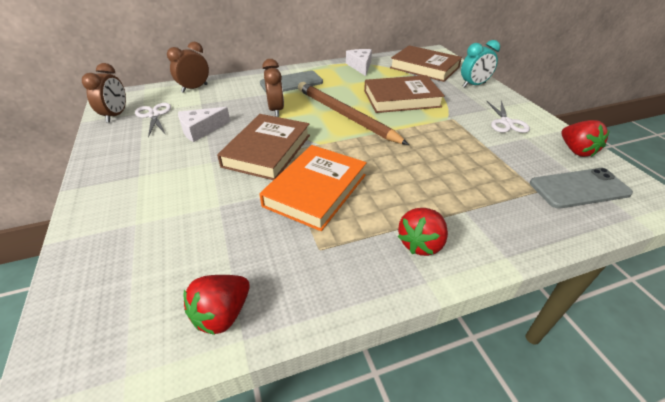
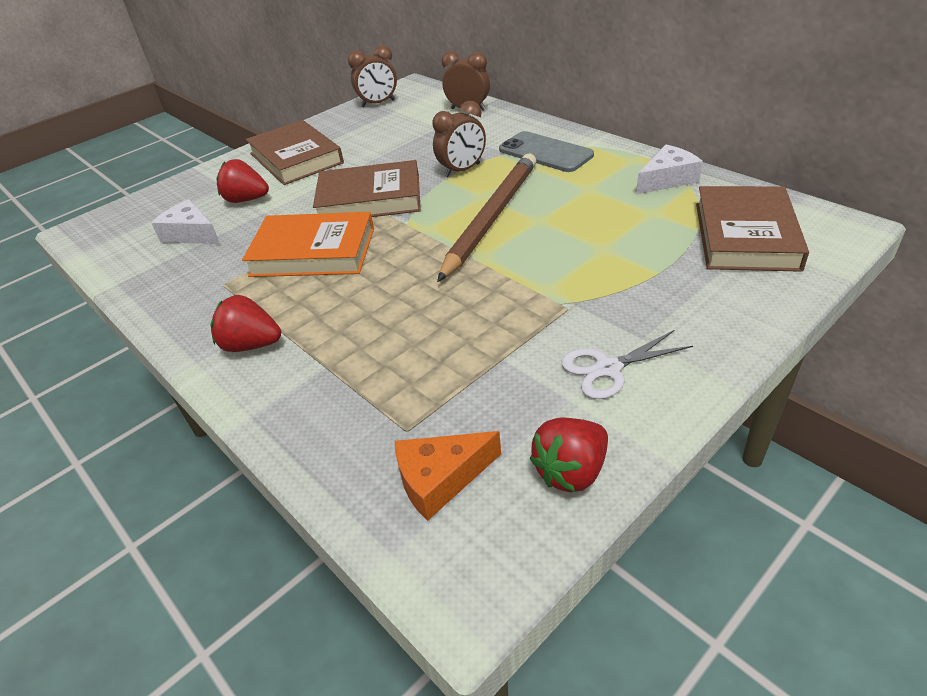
camera: 70 degrees right, 0 degrees up
white scissors [135,103,171,137] -> none
white cheese [178,107,230,142] -> white cheese moved to [152,199,220,244]
red strawberry [184,275,250,335] -> red strawberry moved to [216,159,269,203]
brown book [364,75,445,113] -> brown book moved to [246,120,344,185]
turquoise clock [461,40,500,87] -> none
grey phone [530,168,633,209] -> orange cheese [395,431,501,521]

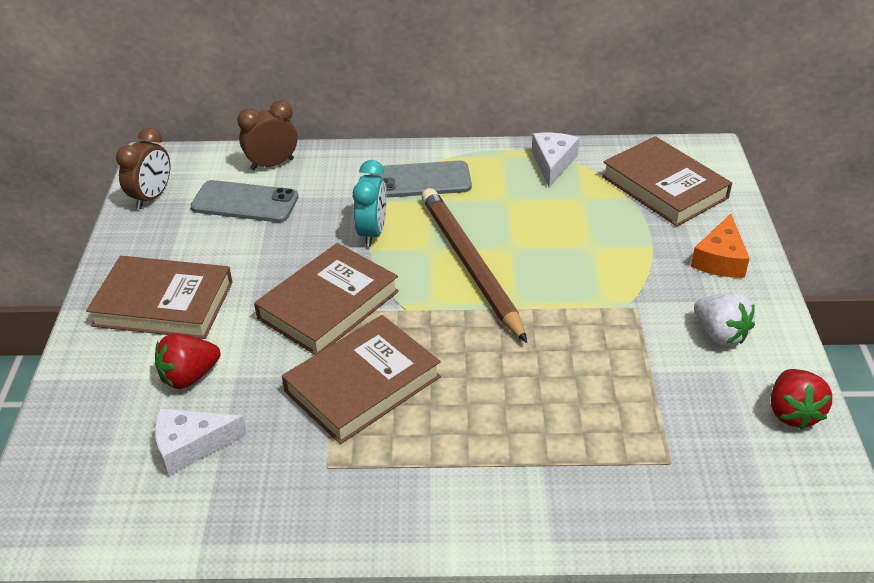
camera: 50 degrees left, 0 degrees up
red strawberry [210,295,281,352] -> none
orange book [242,212,374,277] -> brown book [282,315,441,444]
orange cheese [395,431,501,521] -> orange cheese moved to [691,214,750,278]
brown clock [432,101,486,177] -> turquoise clock [353,160,387,246]
white scissors [562,330,693,399] -> white strawberry [694,293,755,346]
none -> grey phone [190,180,299,222]

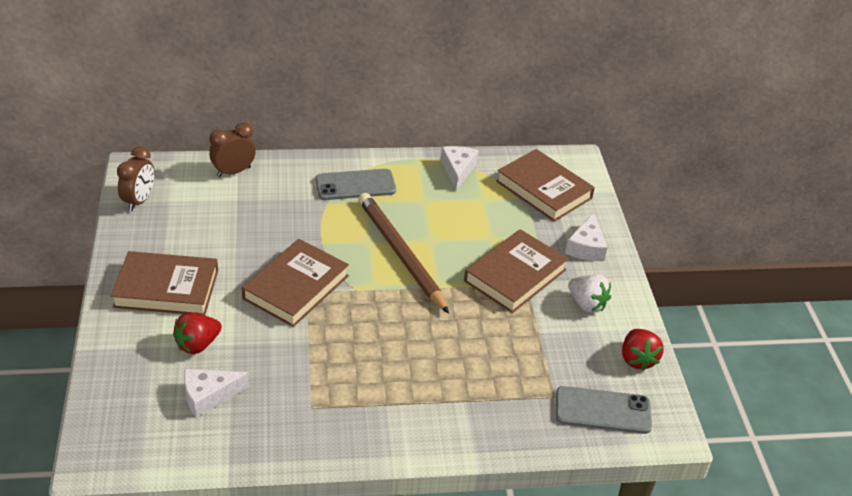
camera: 10 degrees left, 0 degrees up
grey phone [190,180,299,222] -> grey phone moved to [556,386,652,434]
brown book [282,315,441,444] -> brown book moved to [464,229,568,313]
turquoise clock [353,160,387,246] -> none
orange cheese [691,214,750,278] -> white cheese [565,213,608,261]

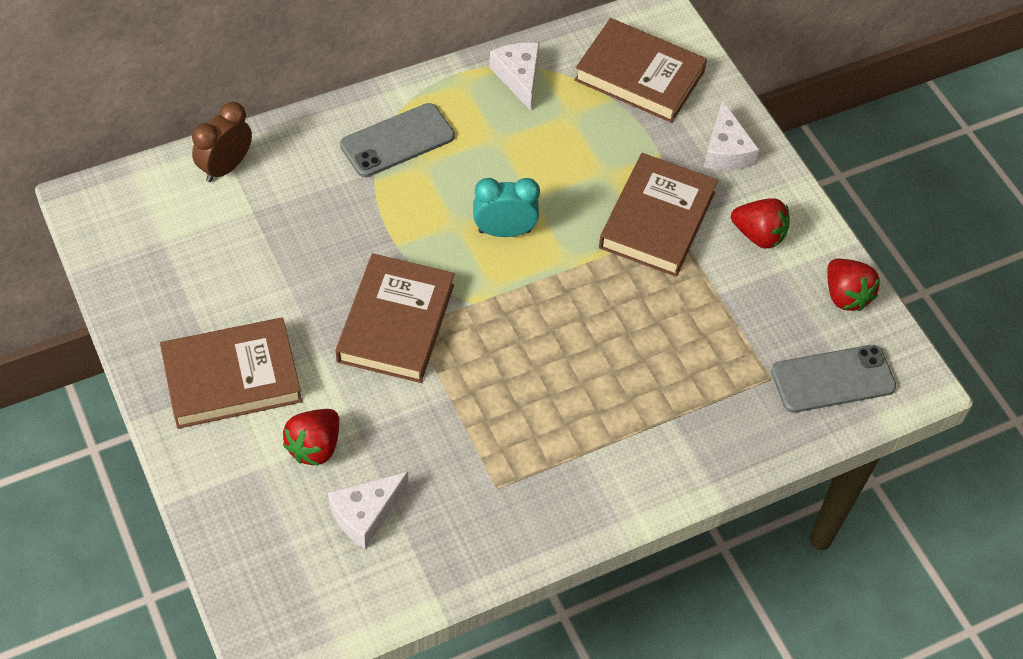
camera: 20 degrees left, 15 degrees up
brown clock [117,146,155,211] -> none
brown pencil [359,193,449,314] -> turquoise clock [473,178,540,237]
white strawberry [568,274,611,313] -> red strawberry [731,198,790,249]

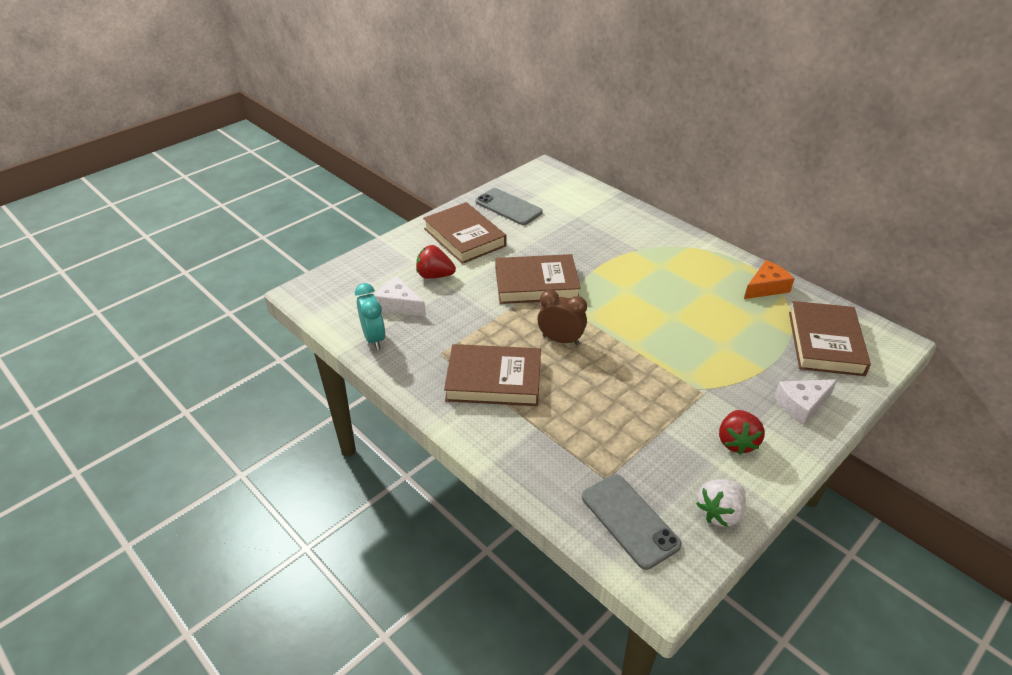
camera: 75 degrees right, 15 degrees down
brown clock [192,102,252,182] -> brown clock moved to [537,290,587,345]
grey phone [340,103,455,177] -> grey phone moved to [475,188,543,225]
turquoise clock [473,178,540,237] -> turquoise clock moved to [355,283,385,350]
white cheese [489,42,539,111] -> orange cheese [744,260,795,299]
brown book [599,153,718,277] -> brown book moved to [444,344,541,406]
red strawberry [827,259,880,311] -> white strawberry [696,479,746,527]

